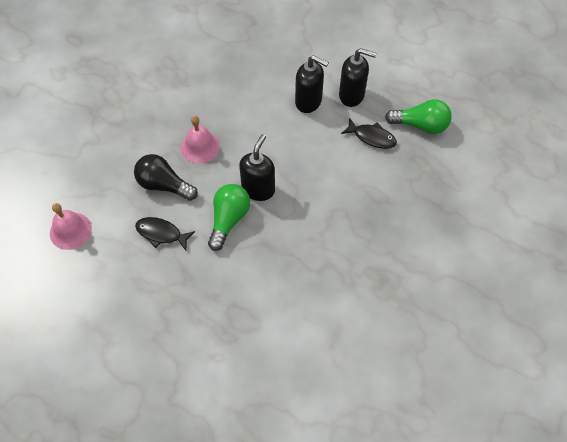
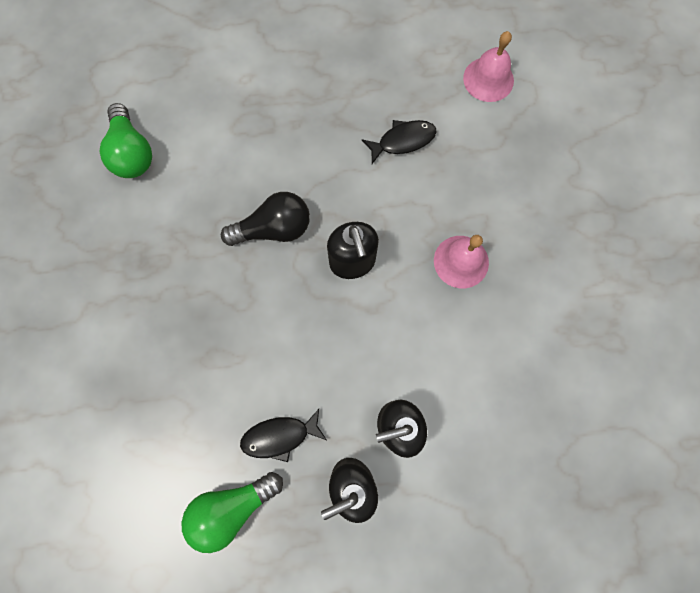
camera: 140 degrees right, 15 degrees up
black light bulb [134,154,198,201] -> black light bulb moved to [221,192,310,246]
green light bulb [208,184,250,251] -> green light bulb moved to [99,103,152,178]

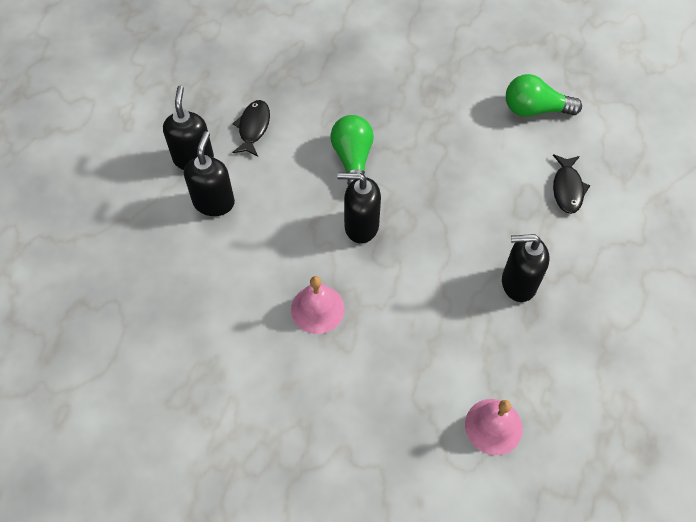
camera: 115 degrees right, 15 degrees down
green light bulb [182,472,283,553] -> green light bulb moved to [330,115,374,185]
black light bulb [221,192,310,246] -> none
black fish [362,120,437,164] -> black fish moved to [553,154,590,214]
none -> black soap dispenser [502,234,549,302]

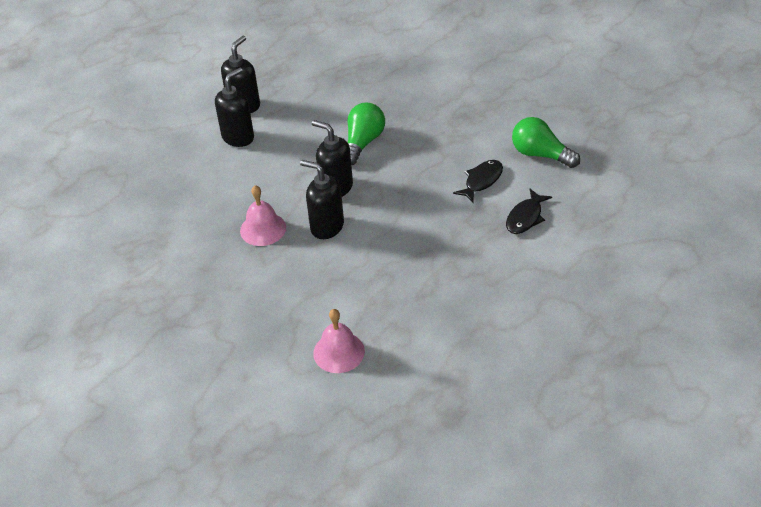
camera: 30 degrees right, 15 degrees down
black fish [232,100,270,157] -> black fish moved to [453,160,503,204]
black soap dispenser [502,234,549,302] -> black soap dispenser moved to [300,160,344,239]

